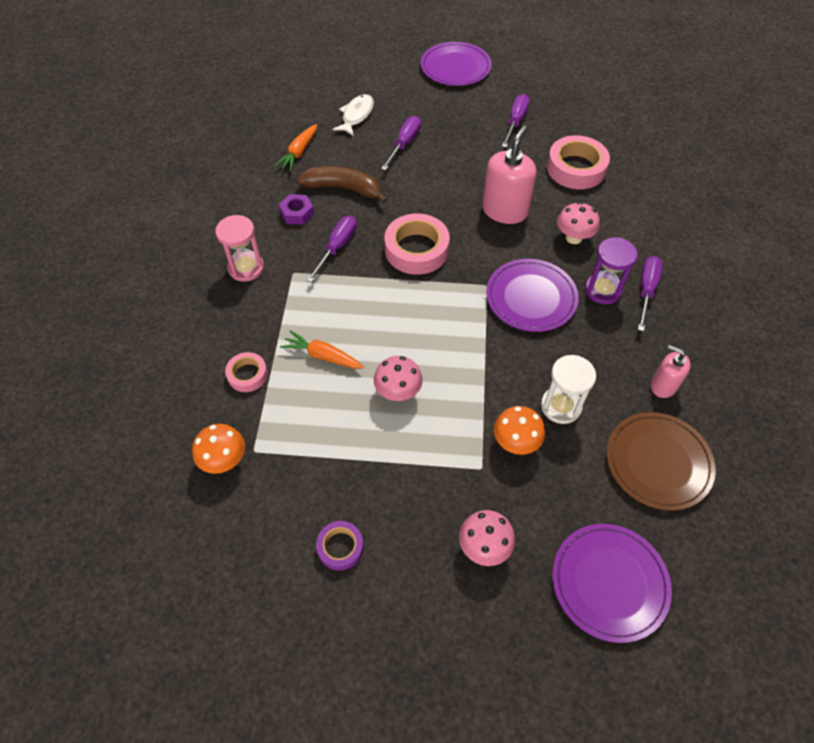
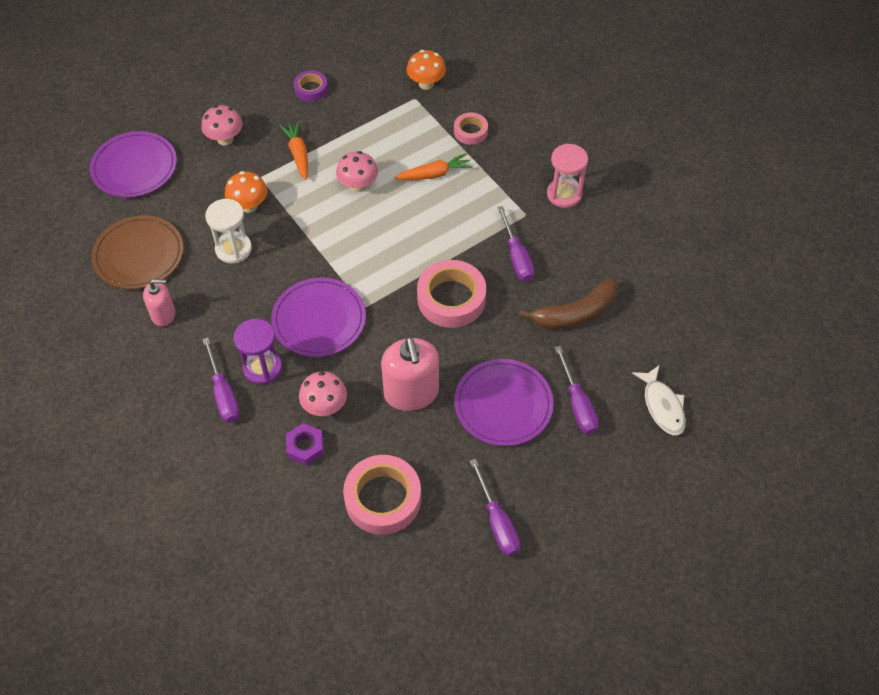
camera: 140 degrees right, 0 degrees up
orange carrot [274,124,317,171] -> orange carrot moved to [280,121,308,180]
purple nut [279,194,314,225] -> purple nut moved to [286,423,324,466]
purple plate [421,42,492,86] -> purple plate moved to [454,359,553,446]

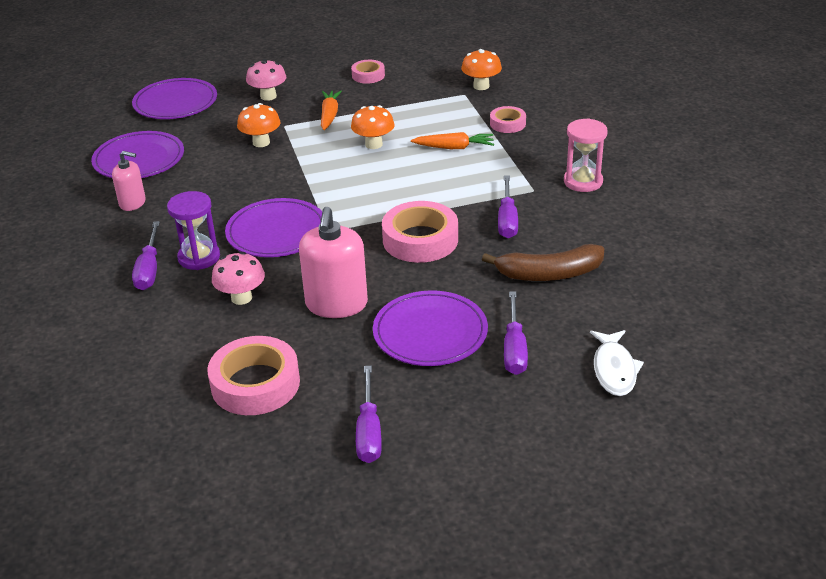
camera: 20 degrees right, 20 degrees down
brown plate [91,215,184,289] -> purple plate [91,131,184,178]
white hourglass [205,199,252,264] -> none
purple nut [286,423,324,466] -> none
purple tape [294,71,328,102] -> pink tape [351,60,385,84]
pink mushroom [336,151,378,192] -> orange mushroom [351,105,395,149]

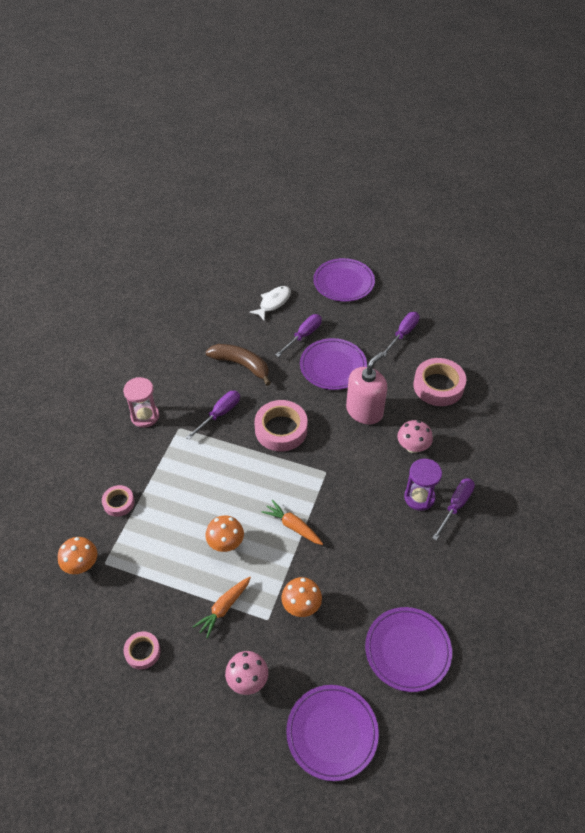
camera: 145 degrees left, 15 degrees up
pink soap dispenser [112,151,146,211] -> none
purple plate [225,198,322,257] -> purple plate moved to [313,258,375,302]
orange carrot [411,132,494,149] -> orange carrot moved to [262,500,323,545]

